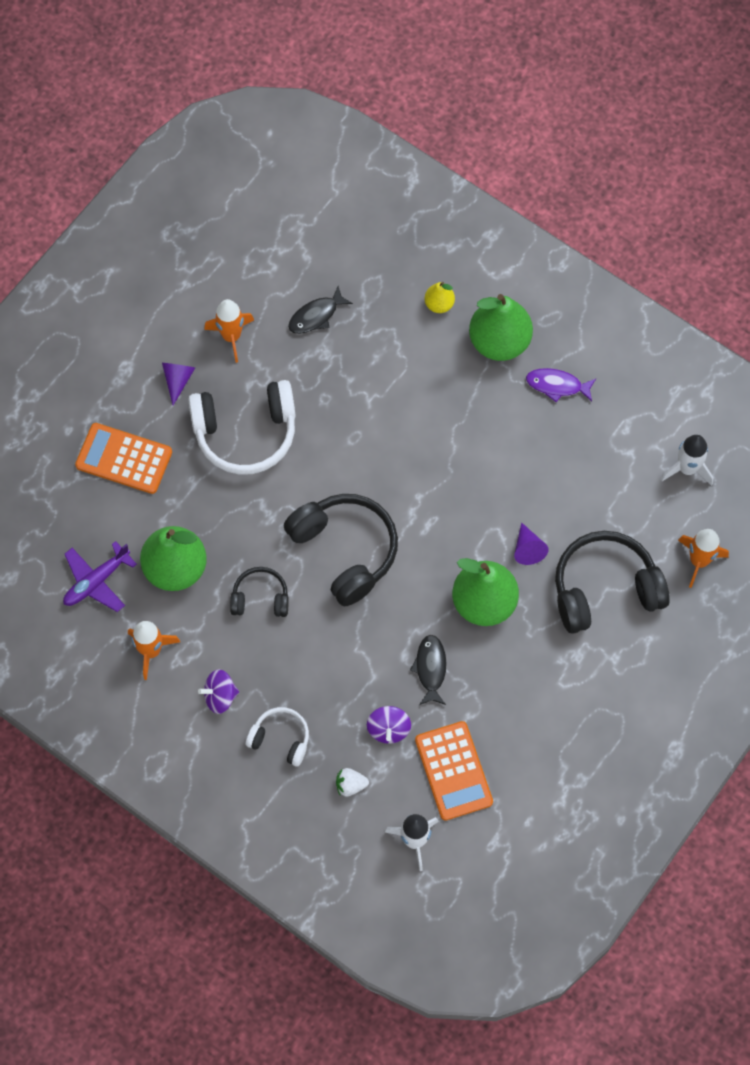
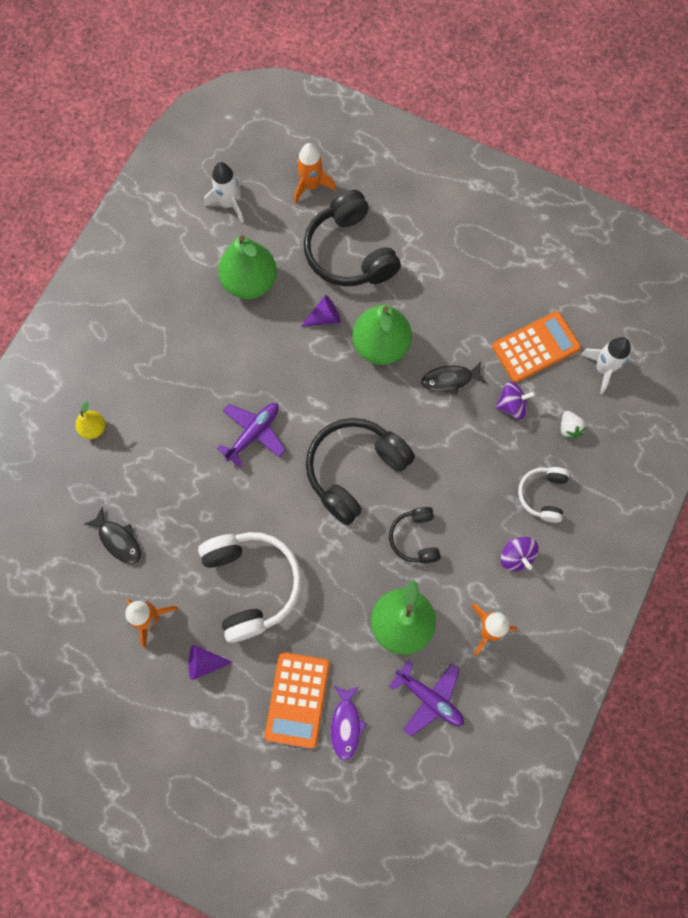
camera: 100 degrees left, 5 degrees up
green pear [469,294,533,361] -> green pear moved to [218,235,277,299]
purple fish [526,368,596,402] -> purple fish moved to [331,686,367,761]
none -> purple plane [217,403,285,468]

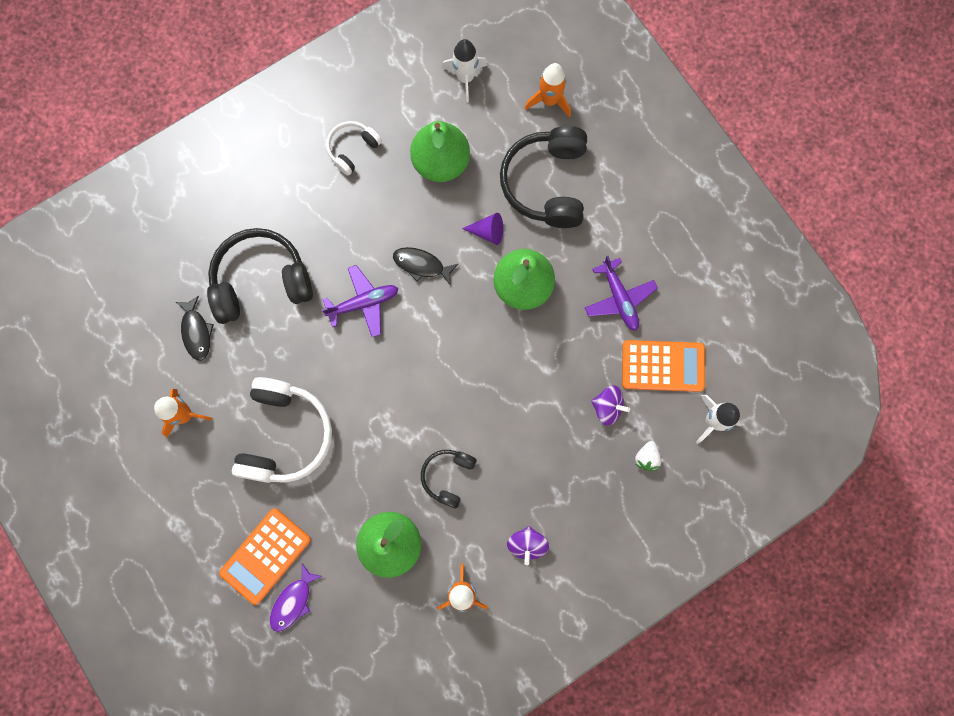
camera: 30 degrees right, 5 degrees up
yellow pear [75,401,105,439] -> none
purple cone [189,645,233,680] -> none
black headphones [306,418,415,525] -> black headphones moved to [207,228,313,324]
purple plane [389,660,464,737] -> purple plane moved to [585,256,658,331]
black fish [421,362,486,396] -> black fish moved to [393,247,458,285]
white headphones [518,467,569,523] -> white headphones moved to [326,121,382,176]

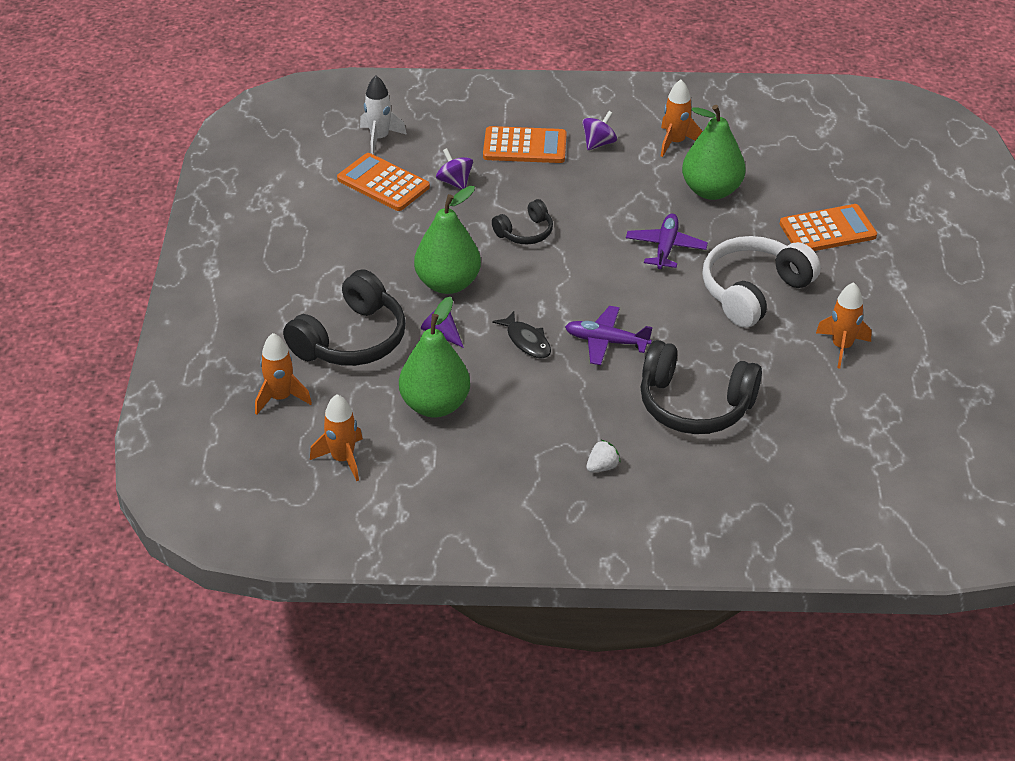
camera: 145 degrees left, 35 degrees down
black fish [176,295,214,361] -> none
purple fish [270,563,322,632] -> none
white headphones [326,121,382,176] -> none
black headphones [421,450,477,509] -> black headphones moved to [492,199,553,244]
white rocket [442,39,488,103] -> orange rocket [310,394,363,481]
purple plane [585,256,658,331] -> purple plane moved to [626,214,708,269]
white strawberry [635,441,661,471] -> white strawberry moved to [586,440,621,473]
none -> orange calculator [483,126,567,163]

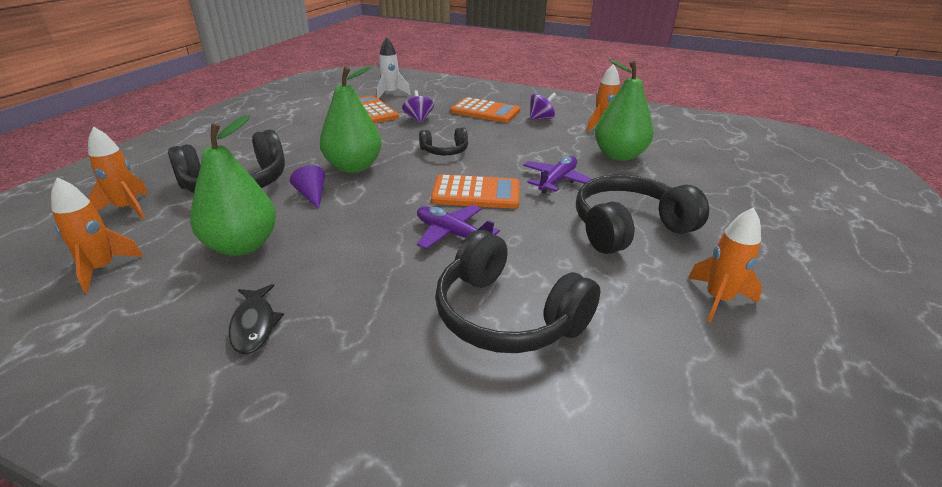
camera: 20 degrees right, 10 degrees down
black fish [492,311,551,359] -> black fish moved to [228,284,284,354]
white strawberry [586,440,621,473] -> none
white headphones [702,236,821,328] -> black headphones [576,175,709,254]
orange calculator [780,204,877,251] -> orange calculator moved to [431,174,520,209]

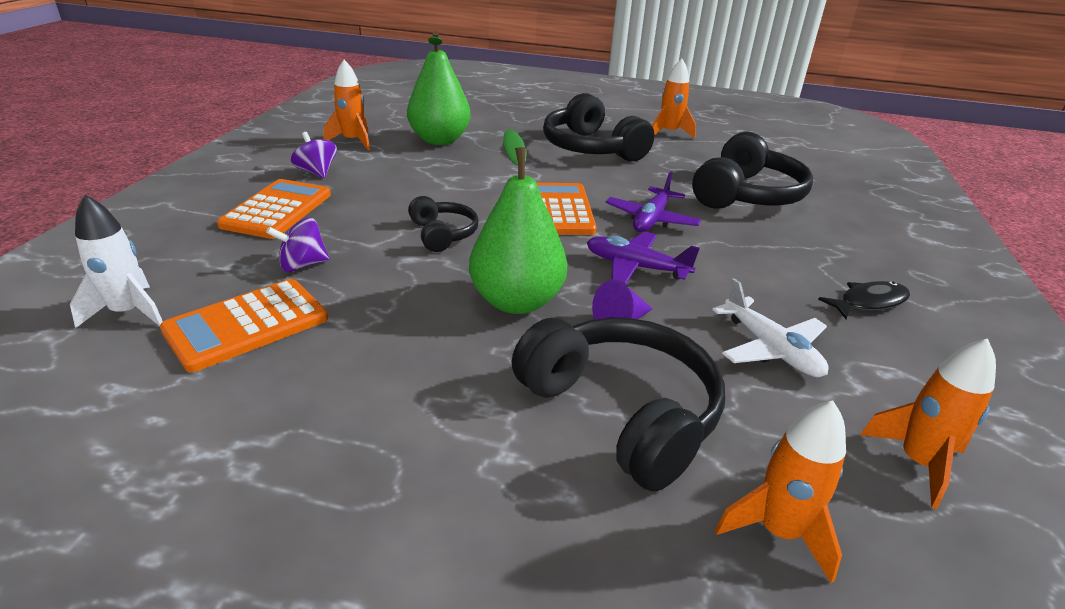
camera: 100 degrees left, 0 degrees up
green pear [190,115,276,256] -> white plane [712,278,828,377]
purple plane [523,156,592,194] -> purple plane moved to [587,232,700,285]

